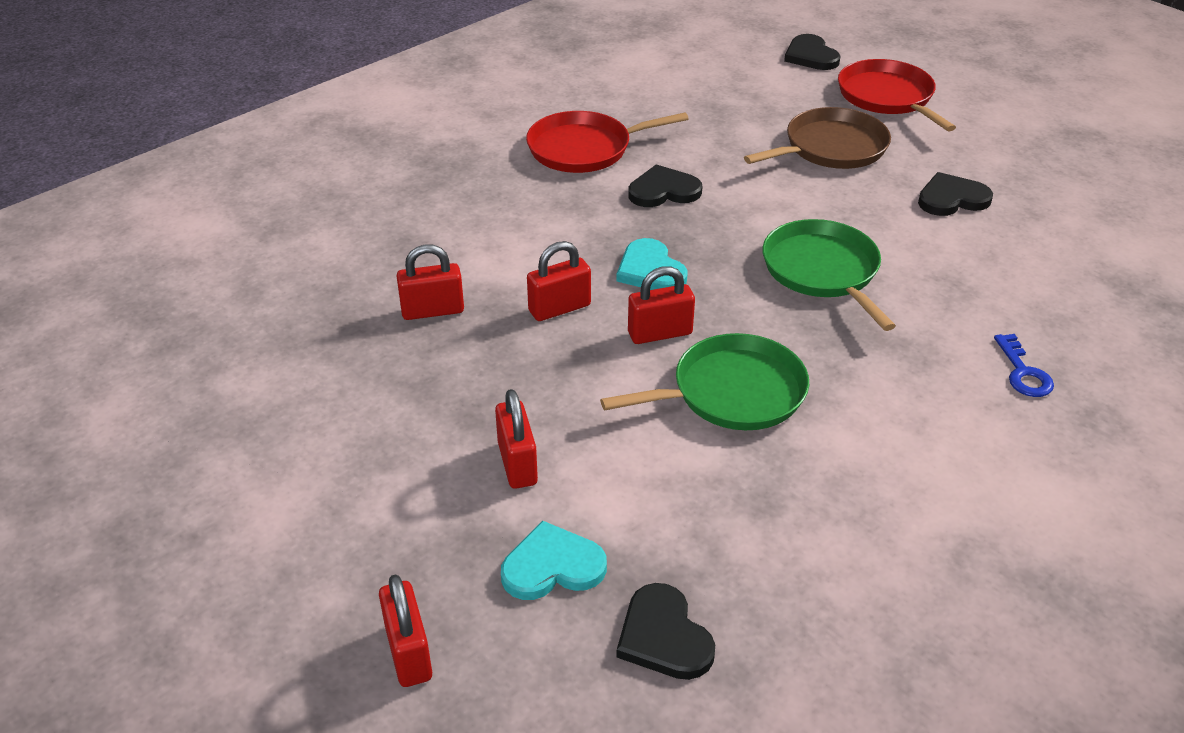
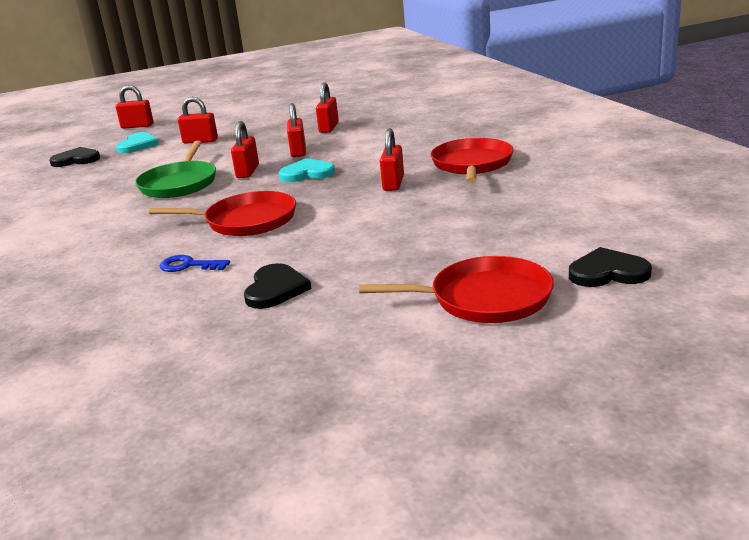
camera: 115 degrees right, 15 degrees down
black heart [628,164,702,207] -> red padlock [380,128,404,191]
brown pan [744,107,891,169] -> none
green pan [762,219,896,331] -> red pan [149,191,296,236]
blue key [994,334,1054,397] -> blue key moved to [160,255,230,272]

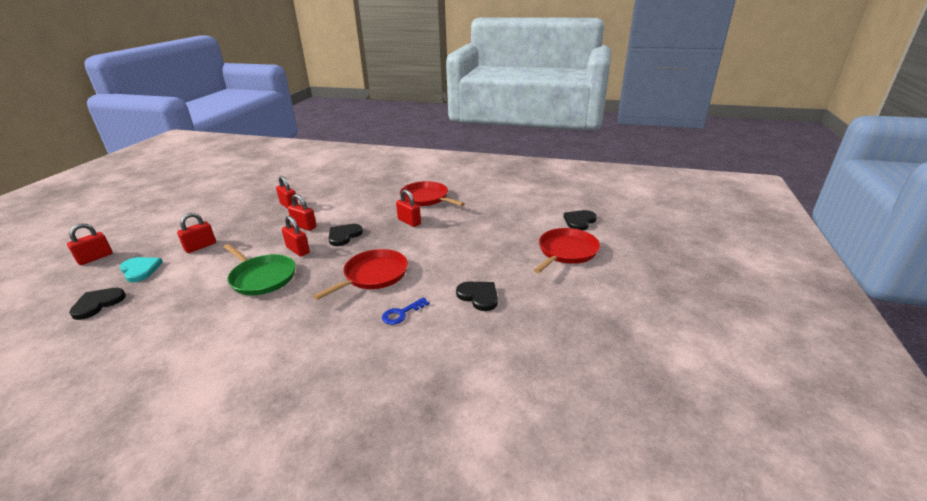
camera: 55 degrees left, 5 degrees up
turquoise heart [279,158,335,182] -> black heart [328,224,363,246]

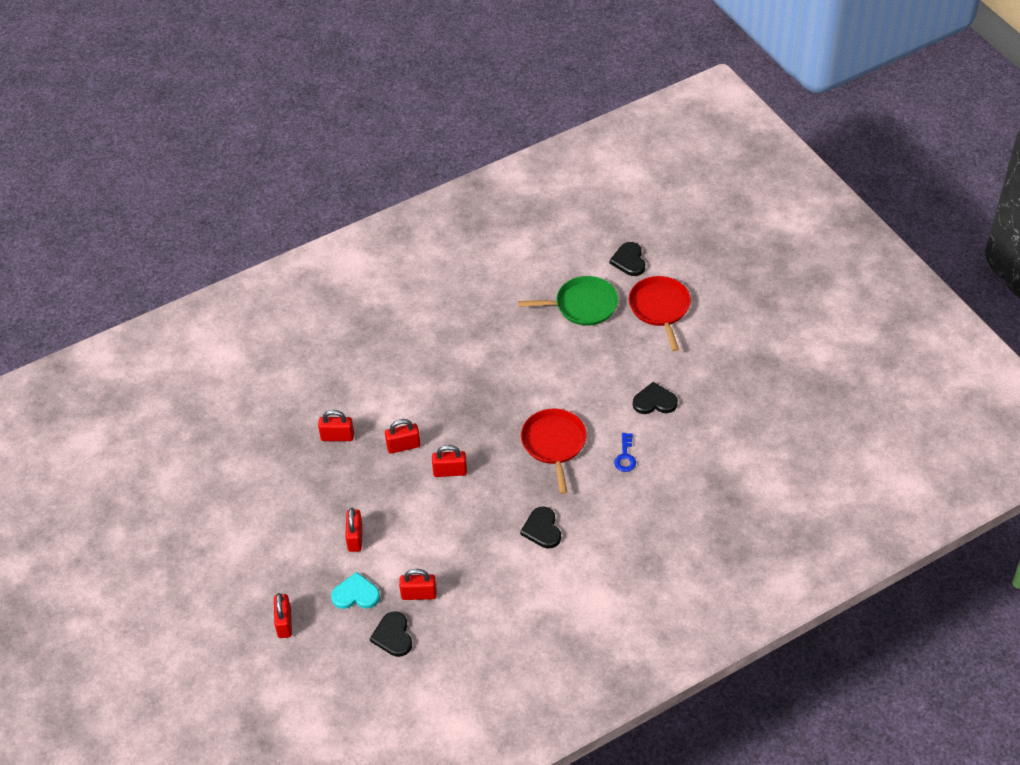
camera: 45 degrees left, 20 degrees up
green pan [224,244,296,295] -> green pan moved to [518,276,618,326]
black heart [328,224,363,246] -> black heart moved to [520,506,561,548]
red padlock [396,189,421,227] -> red padlock moved to [399,569,437,600]
red pan [400,181,465,206] -> none

